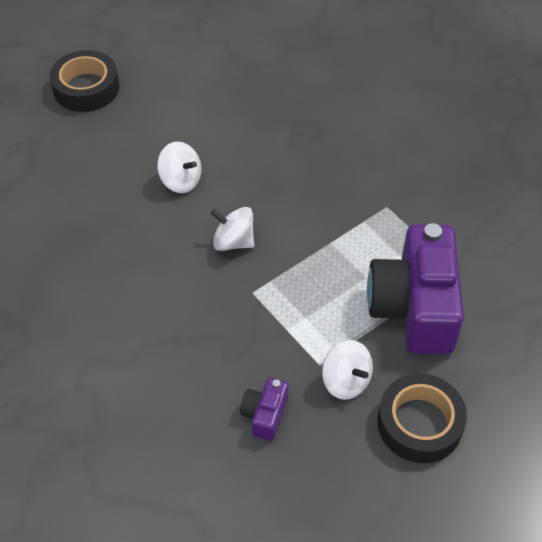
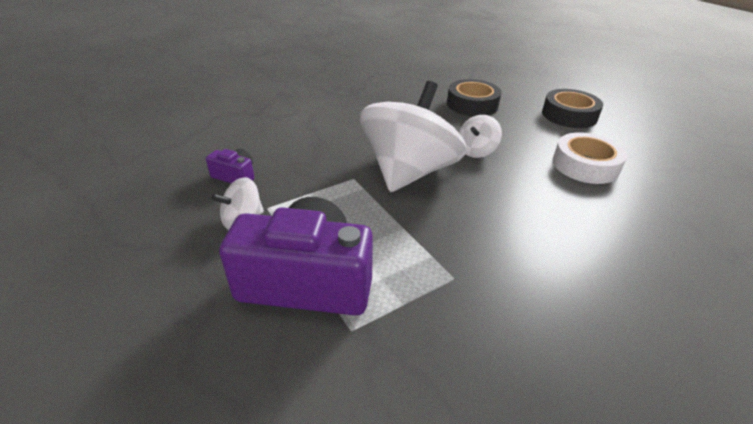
camera: 95 degrees right, 15 degrees down
white spinning top [211,207,255,251] -> white spinning top [360,81,467,192], size x2.26
black tape [377,374,467,463] -> black tape moved to [447,79,502,116]
none -> white tape [553,132,627,184]

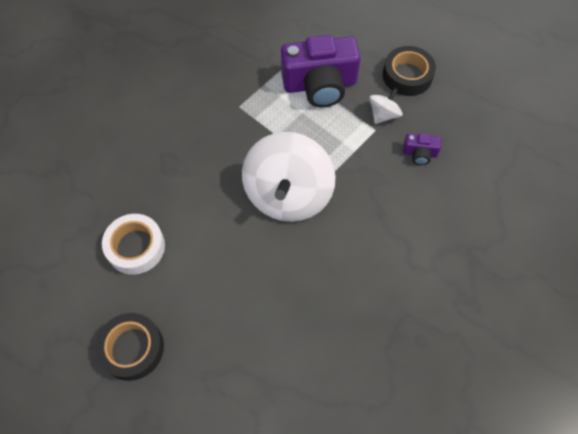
camera: 165 degrees right, 25 degrees up
black tape [447,79,502,116] -> black tape moved to [383,46,436,96]
white spinning top [459,115,502,158] -> none

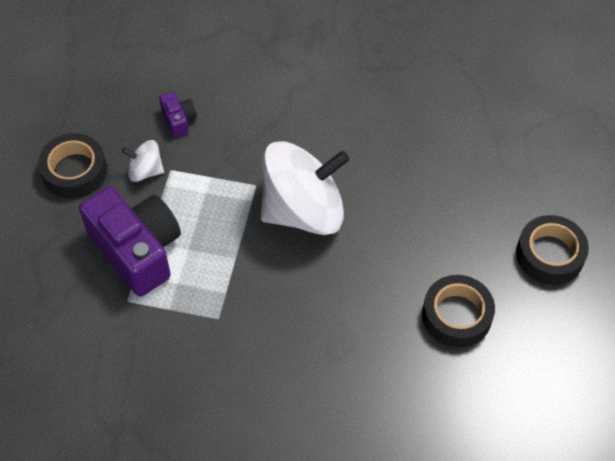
camera: 120 degrees left, 5 degrees down
white tape [102,214,165,275] -> black tape [422,275,495,348]

